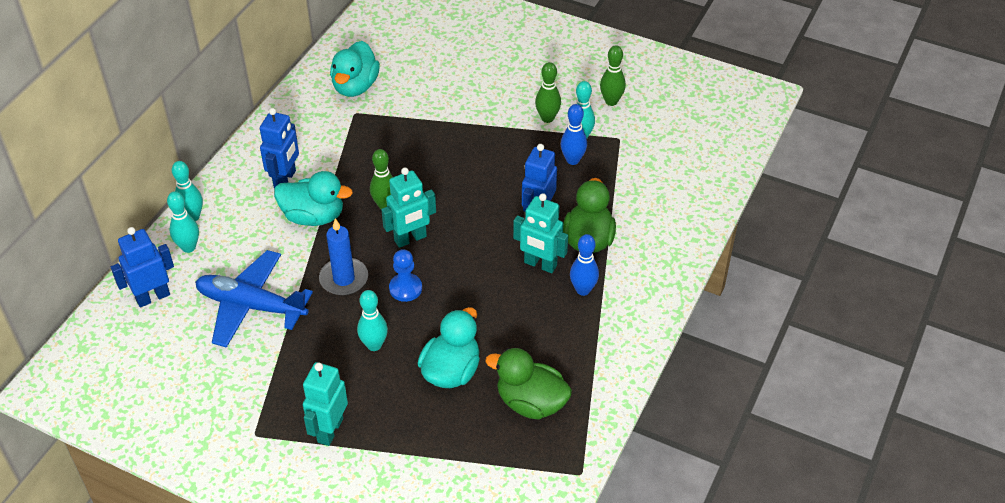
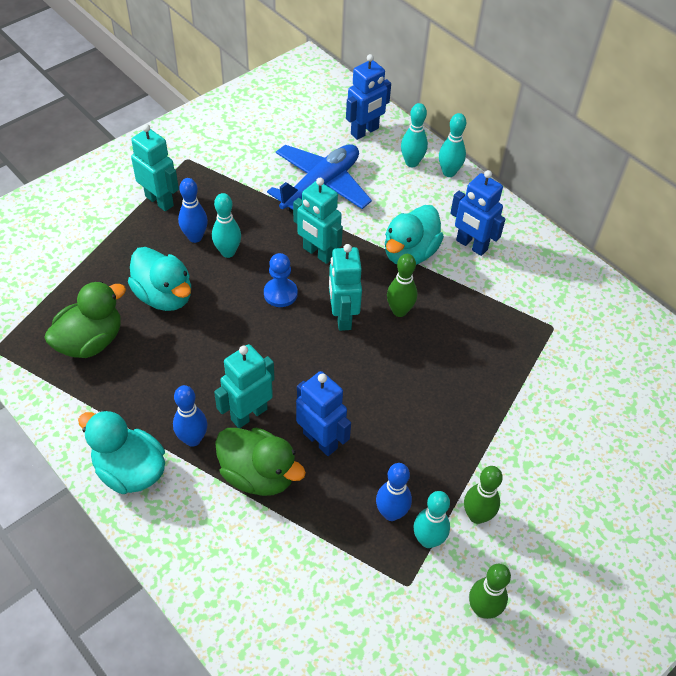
camera: 110 degrees right, 5 degrees up
blue robot [111,227,174,308] -> blue robot turned 60 degrees clockwise [346,54,391,140]
blue candle [319,218,368,295] -> turquoise robot [293,178,343,264]
turquoise duck [330,41,380,97] -> turquoise duck moved to [78,410,165,494]
none -> blue bowling pin [178,178,208,243]

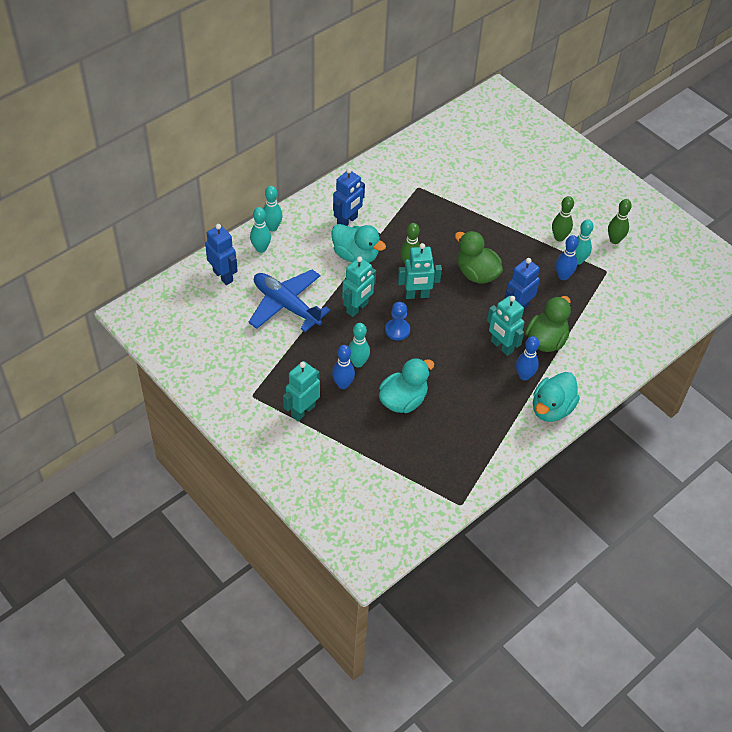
camera: 90 degrees left, 0 degrees up
green duck [44,281,126,358] -> green duck moved to [455,231,503,283]

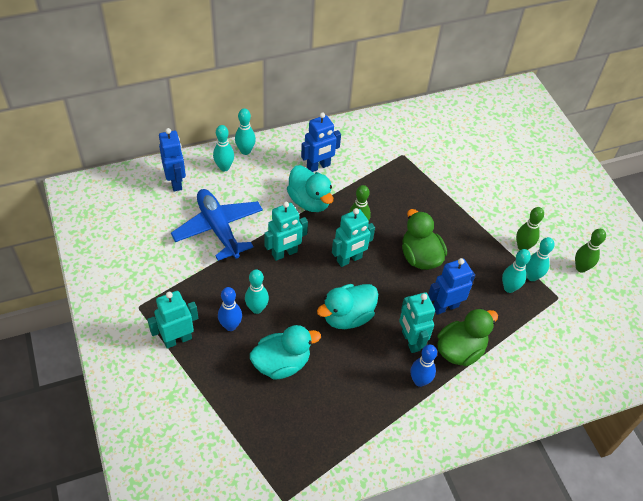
camera: 20 degrees right, 0 degrees up
blue pawn [385,302,410,340] -> none
turquoise robot [398,243,442,299] -> turquoise robot turned 45 degrees counterclockwise [332,208,375,267]
turquoise duck [533,372,580,422] -> turquoise duck moved to [317,284,378,329]
blue bowling pin [556,235,579,280] -> turquoise bowling pin [502,249,531,293]

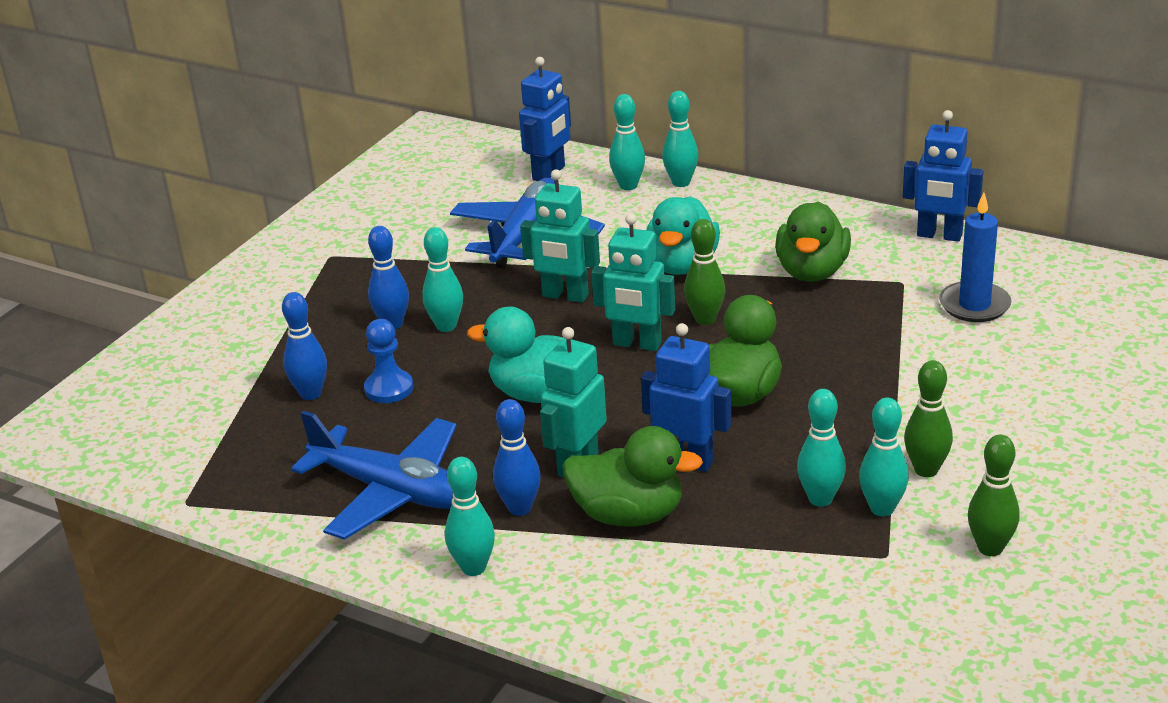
camera: 55 degrees right, 20 degrees down
turquoise robot [147,291,198,349] -> none
turquoise duck [250,325,321,380] -> blue pawn [364,319,413,403]
blue robot [301,112,341,172] -> blue robot moved to [903,110,983,242]
none -> blue bowling pin [282,292,327,400]
none -> blue plane [291,411,456,540]
none -> turquoise bowling pin [445,457,495,576]
none -> green duck [775,202,851,282]
none -> blue candle [939,193,1011,322]

